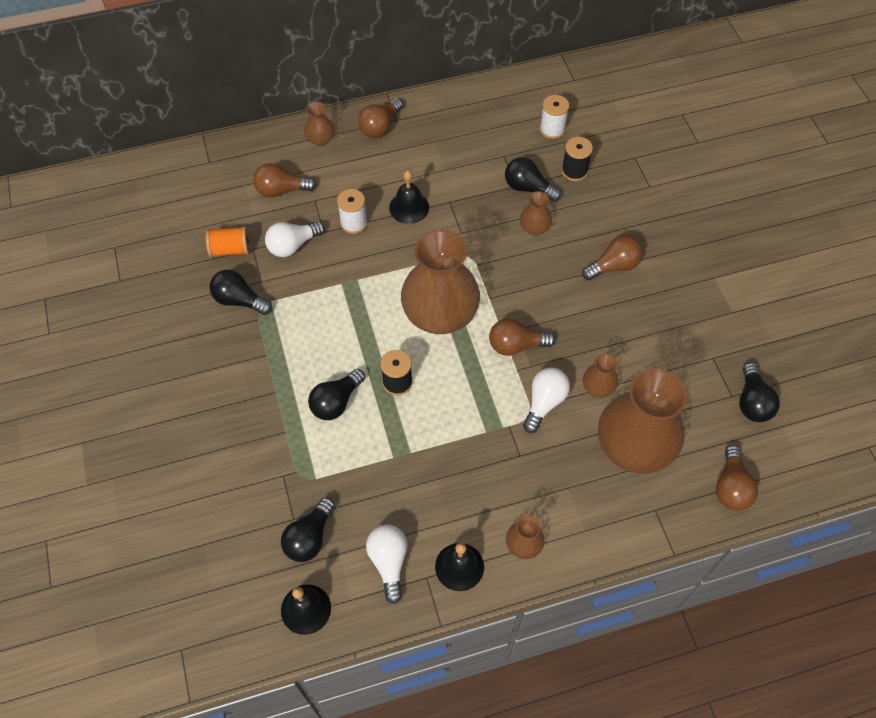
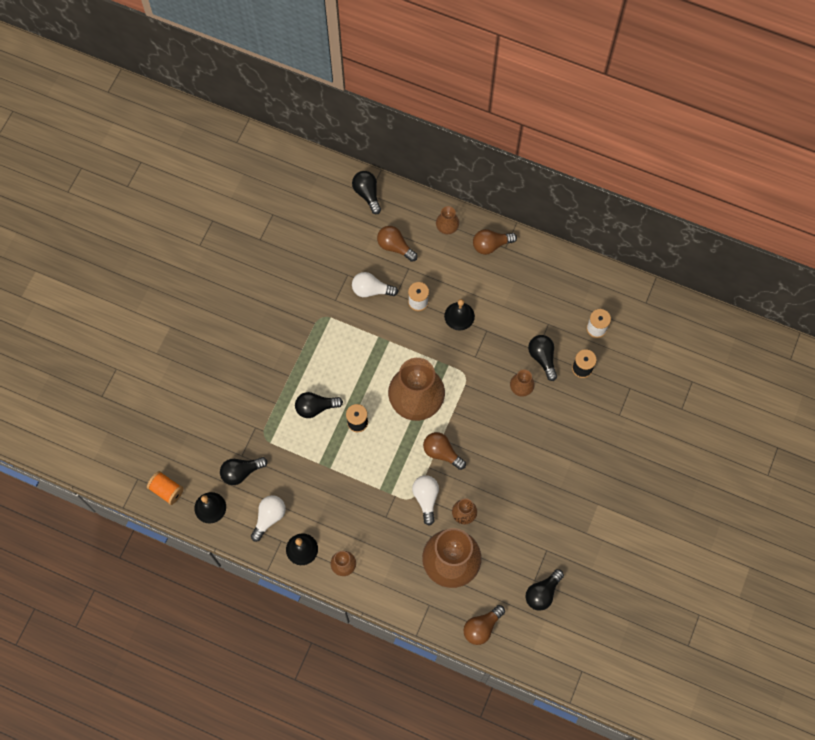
camera: 40 degrees right, 10 degrees up
orange spool [206,226,250,257] -> orange spool moved to [147,471,184,505]
black light bulb [209,270,272,315] -> black light bulb moved to [352,171,381,214]
white light bulb [523,367,570,433] -> white light bulb turned 75 degrees counterclockwise [412,475,439,526]
brown light bulb [582,235,643,280] -> none

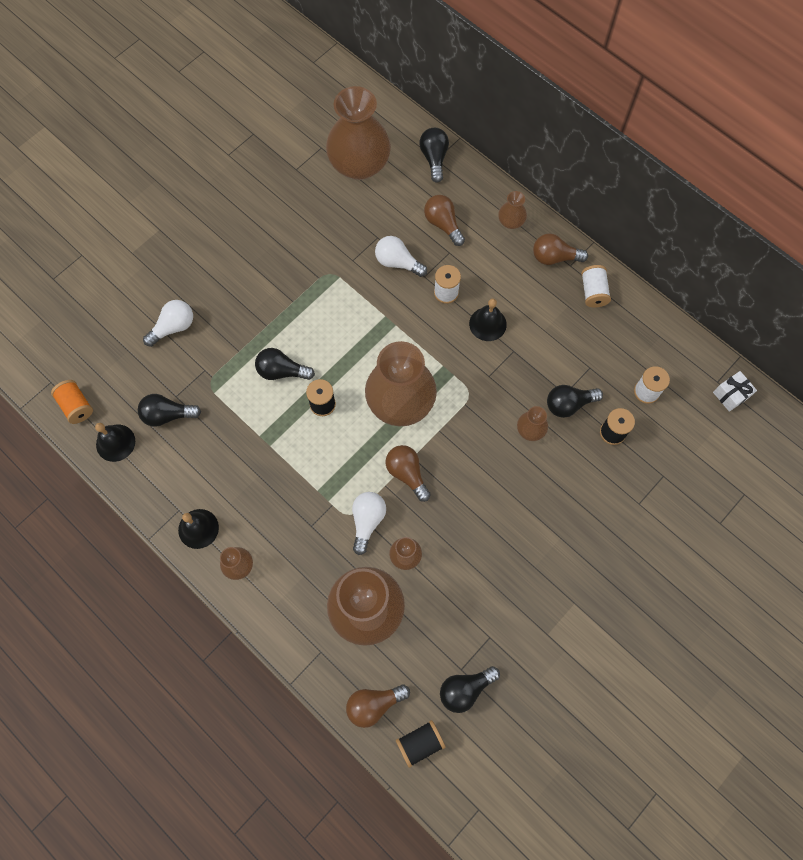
camera: 20 degrees right, 0 degrees up
white light bulb [251,495,286,542] -> white light bulb moved to [143,300,193,347]
black light bulb [528,335,557,381] -> black light bulb turned 105 degrees counterclockwise [547,385,603,418]
none -> brown vase [326,86,391,180]
none -> black spool [396,720,446,768]
none -> white spool [581,265,611,308]
none -> white gift [713,371,757,412]

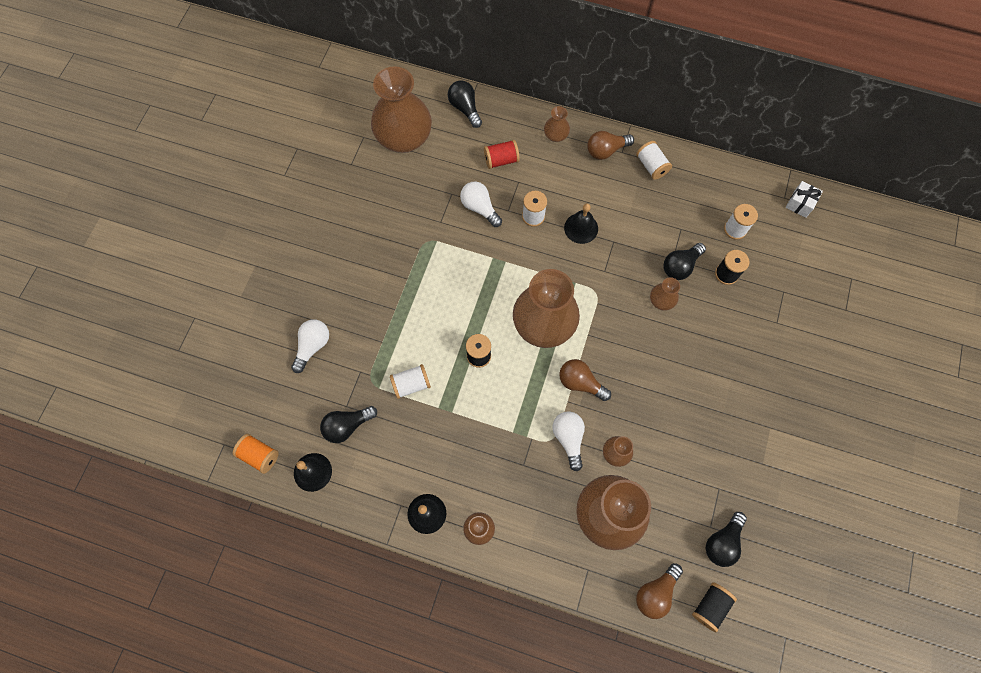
camera: 25 degrees left, 0 degrees up
black light bulb [255,348,315,380] -> none
white light bulb [375,236,427,277] -> white light bulb turned 45 degrees clockwise [460,182,502,227]
brown light bulb [424,195,465,246] -> red spool [484,140,520,169]
none -> white spool [390,364,431,399]

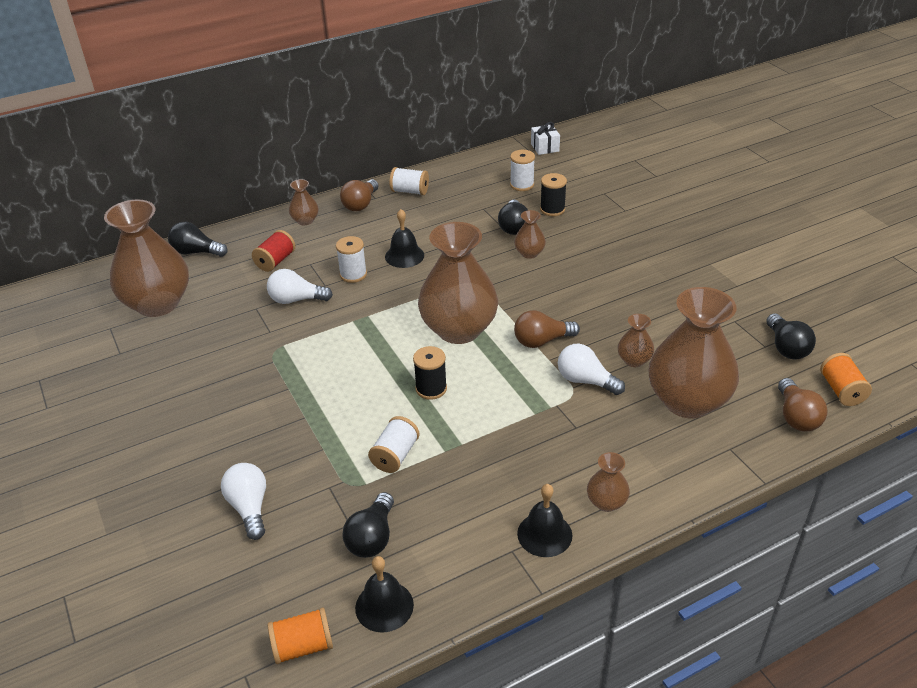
camera: 45 degrees left, 30 degrees down
black spool [692,582,737,632] -> orange spool [820,353,872,406]

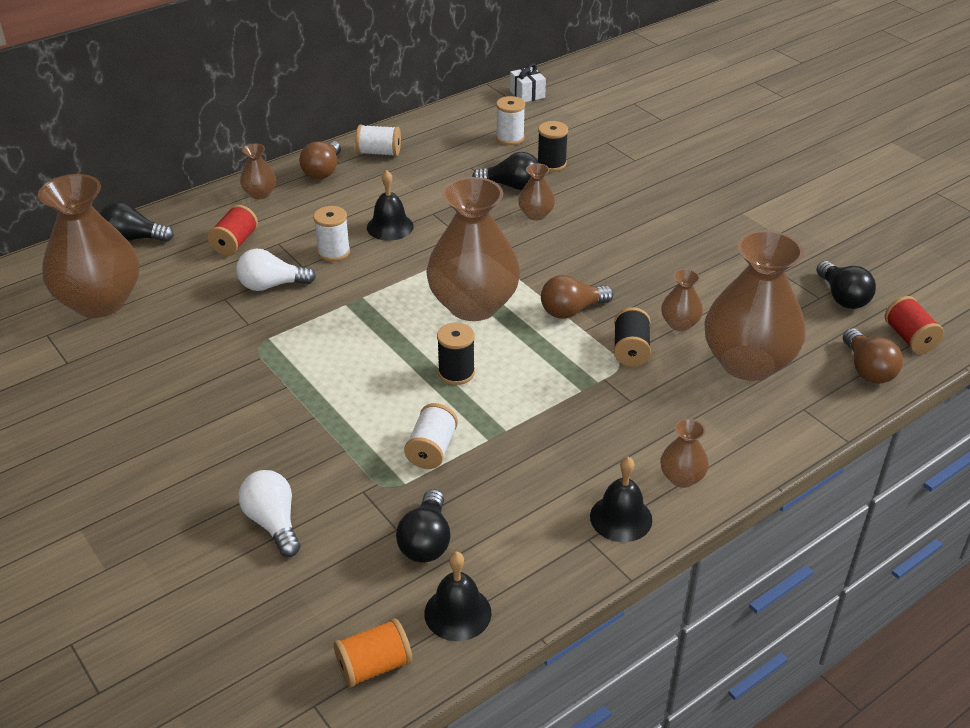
camera: 10 degrees left, 0 degrees up
black light bulb [498,200,528,235] -> black light bulb turned 75 degrees counterclockwise [472,152,539,190]
white light bulb [558,344,625,395] -> black spool [614,307,651,366]
orange spool [820,353,872,406] -> red spool [885,296,944,354]

